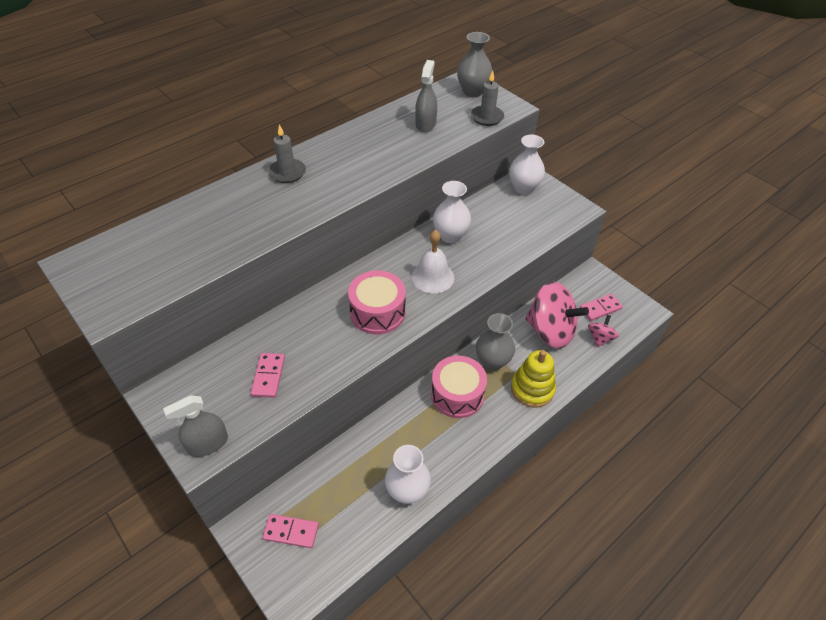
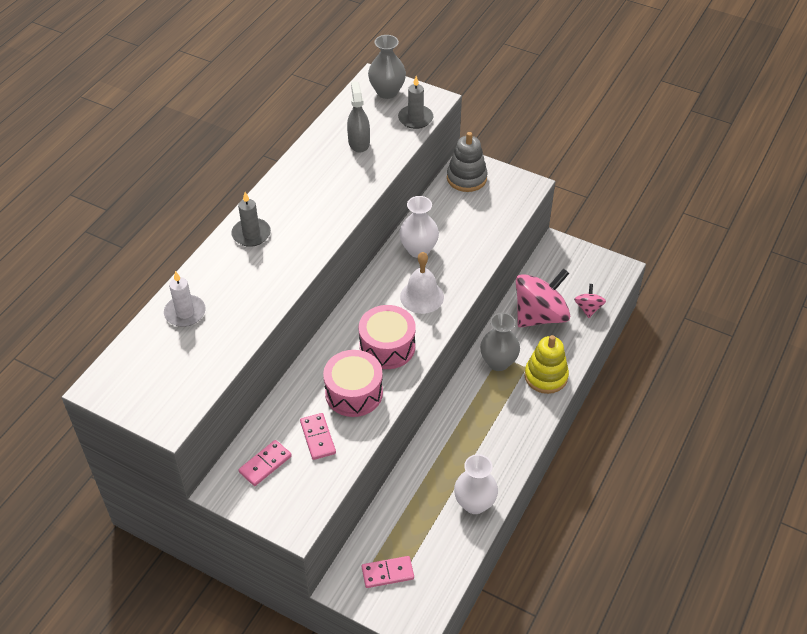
camera: 20 degrees left, 0 degrees up
grey spray bottle [163,395,228,457] -> none
pink drum [431,356,487,418] -> pink drum moved to [323,350,383,417]
white vase [509,135,545,195] -> grey stacking toy [447,132,488,192]
pink spinning top [525,282,589,348] -> pink spinning top turned 45 degrees counterclockwise [516,268,570,327]
pink domino [580,294,623,321] -> pink domino moved to [239,440,292,486]
none -> white candle [164,271,206,327]

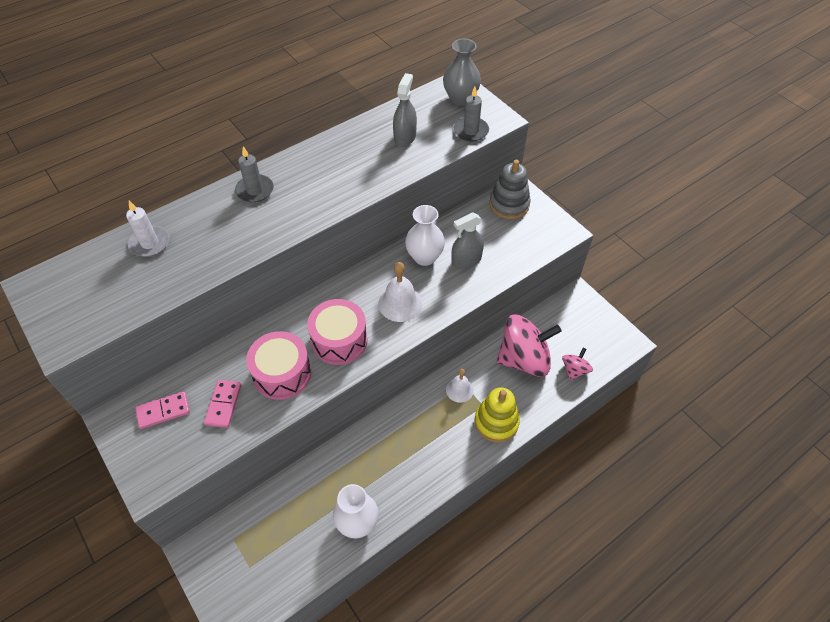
camera: 25 degrees right, 5 degrees up
pink domino [362,556,414,588] -> none
grey vase [480,313,520,371] -> white bell [446,369,474,403]
none -> grey spray bottle [451,213,484,269]

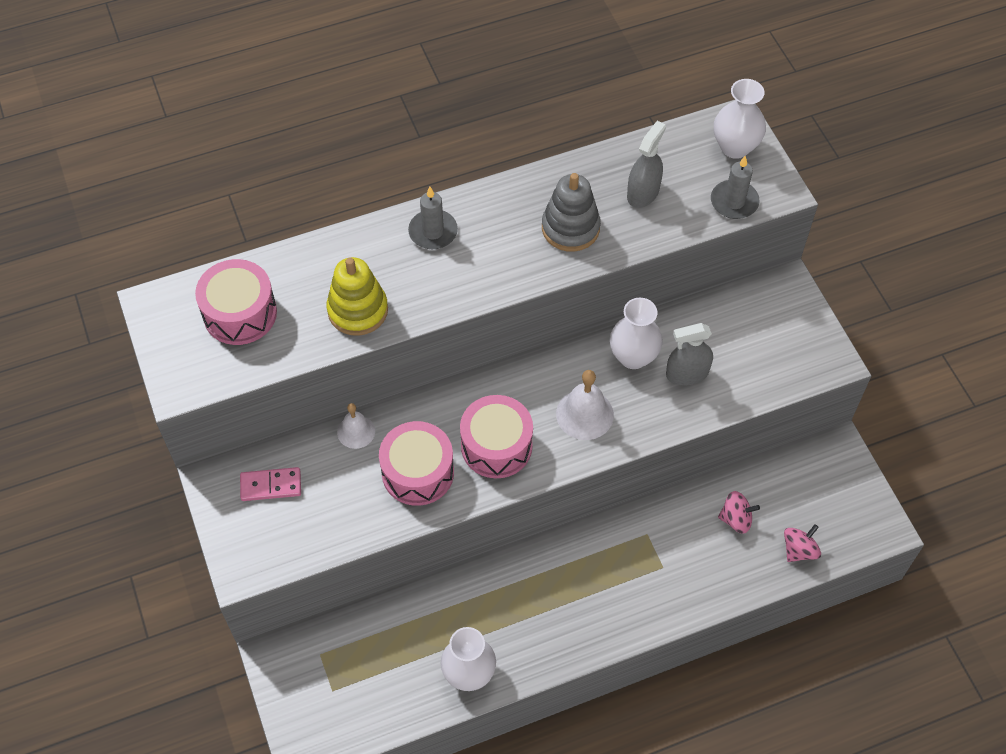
camera: 15 degrees right, 5 degrees up
white candle [126,201,169,257] -> none
pink domino [204,380,241,428] -> none
grey vase [443,39,481,106] -> white vase [714,79,766,159]
white bell [446,369,474,403] -> white bell moved to [337,403,375,449]
yellow stacking toy [475,387,520,443] -> yellow stacking toy moved to [326,257,388,336]
grey stacking toy [489,160,531,219] -> grey stacking toy moved to [542,173,601,252]
pink spinning top [497,315,561,377] -> pink spinning top [718,491,760,534], size x0.47
none -> pink drum [195,259,277,345]

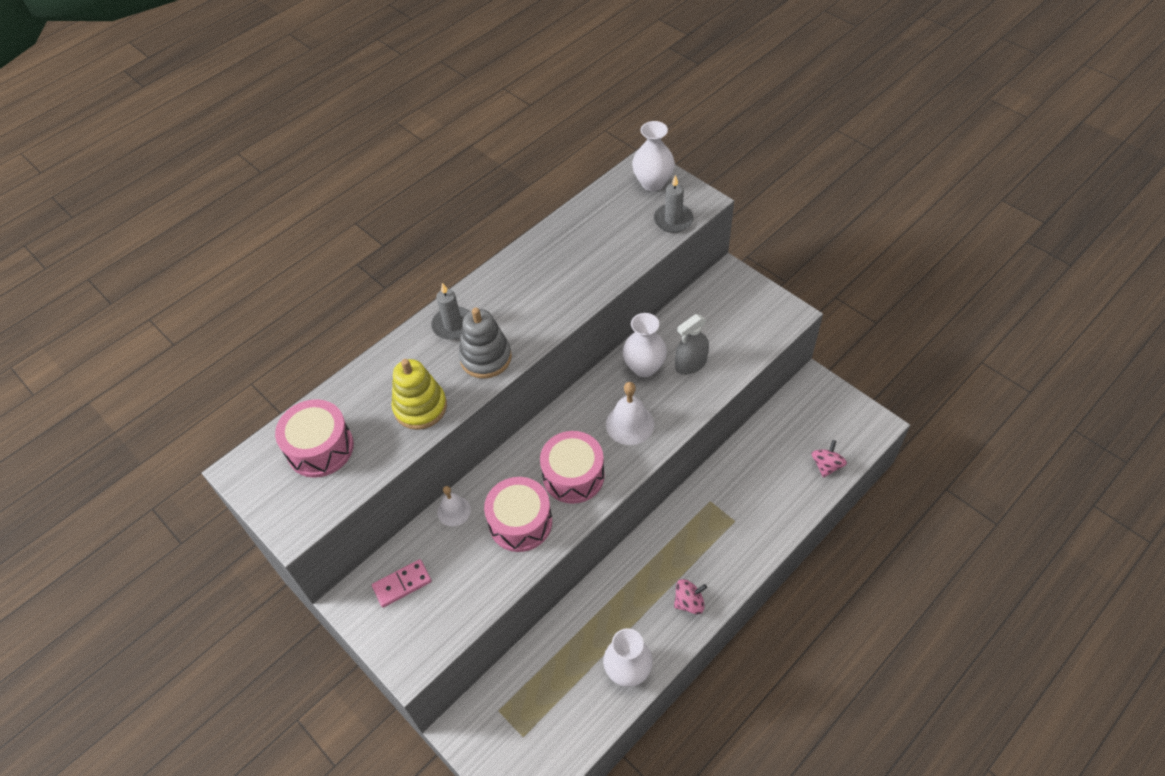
camera: 20 degrees left, 5 degrees down
grey stacking toy [542,173,601,252] -> grey stacking toy moved to [459,308,512,379]
grey spray bottle [627,121,666,208] -> none
pink spinning top [718,491,760,534] -> pink spinning top moved to [674,579,707,614]

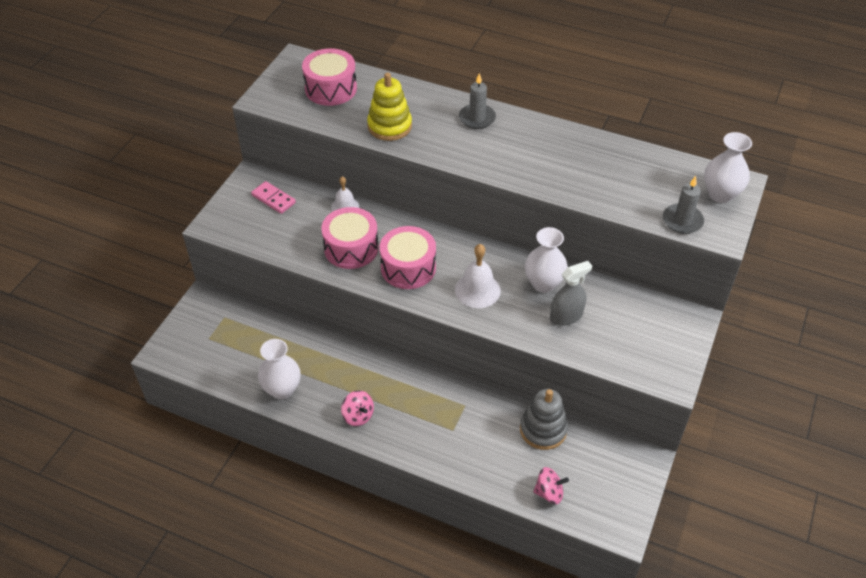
camera: 65 degrees right, 5 degrees down
grey stacking toy [459,308,512,379] -> grey stacking toy moved to [520,389,568,450]
grey spray bottle [675,314,709,375] -> grey spray bottle turned 120 degrees clockwise [550,261,592,326]

